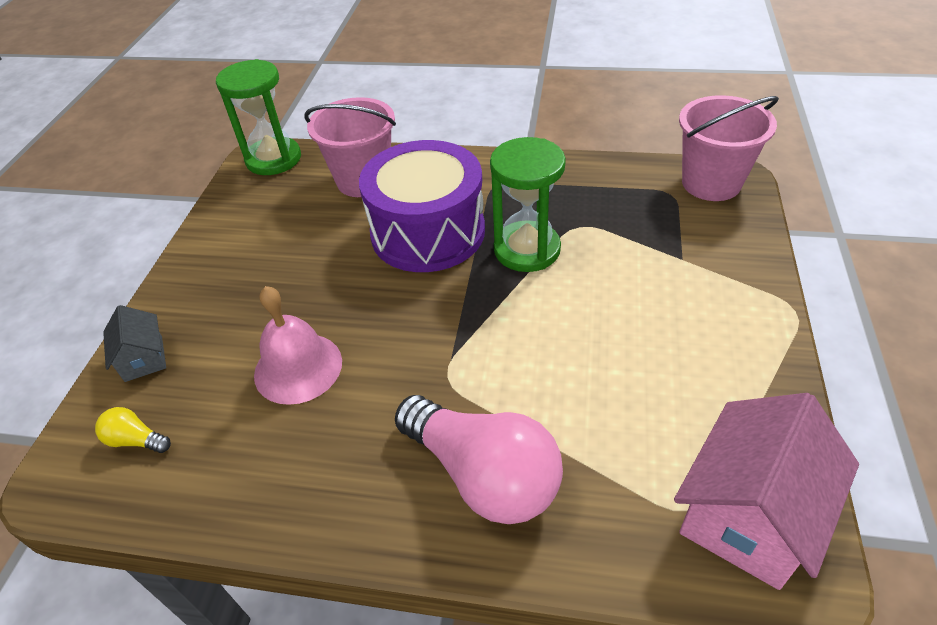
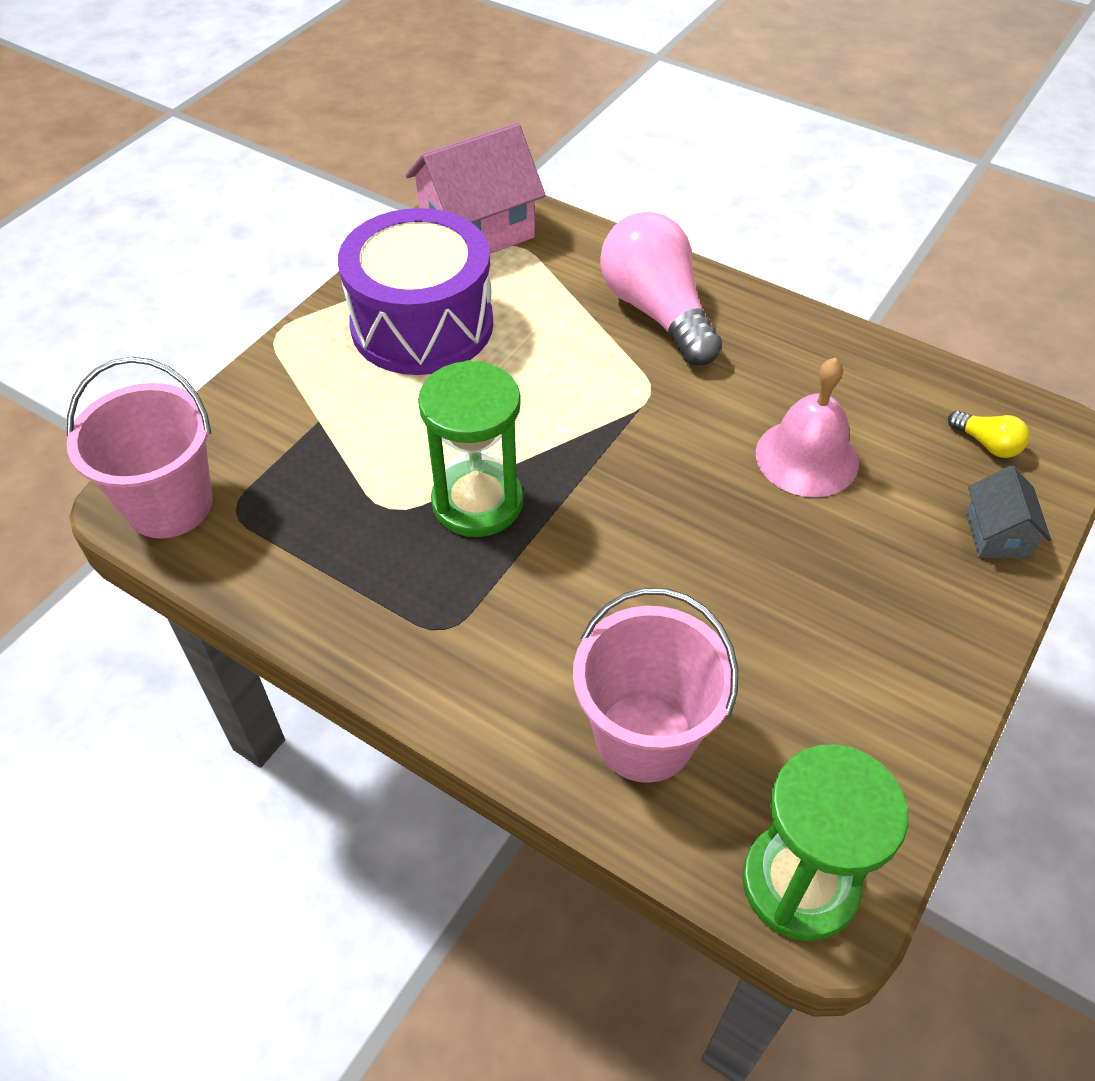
camera: 160 degrees left, 5 degrees up
purple drum [359,140,485,272] -> purple drum moved to [338,208,493,375]

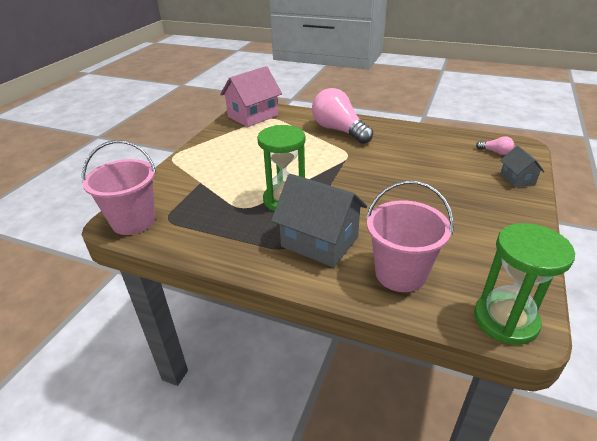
camera: 10 degrees left, 15 degrees down
purple drum [338,208,493,375] -> none
pink bell [756,357,859,497] -> none
yellow light bulb [948,411,1029,458] -> pink light bulb [476,136,514,155]
none -> grey house [271,174,367,267]

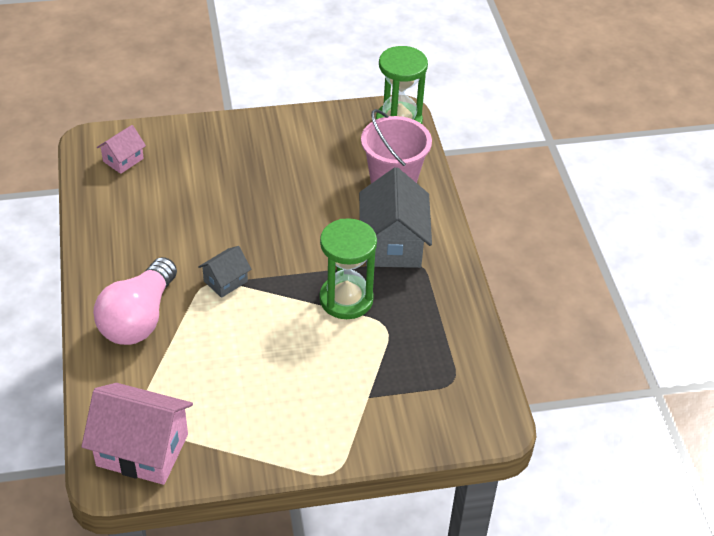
camera: 125 degrees left, 10 degrees up
pink bucket [82,140,156,235] -> none
pink light bulb [476,136,514,155] -> pink house [97,125,146,174]
grey house [500,146,545,188] -> grey house moved to [198,246,251,298]

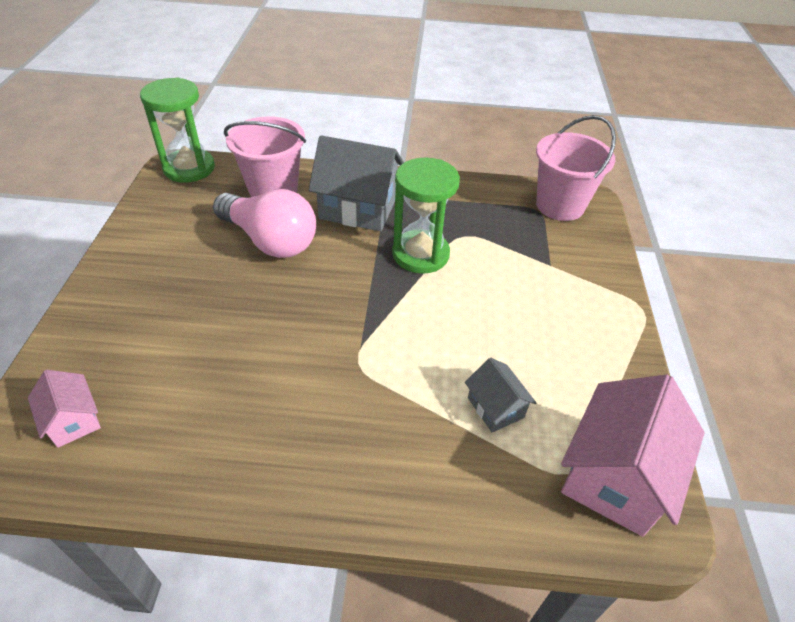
camera: 75 degrees left, 0 degrees up
pink light bulb [93,257,177,345] -> pink light bulb moved to [213,189,316,258]
grey house [198,246,251,298] -> grey house moved to [465,358,536,432]
none -> pink bucket [536,115,616,221]

